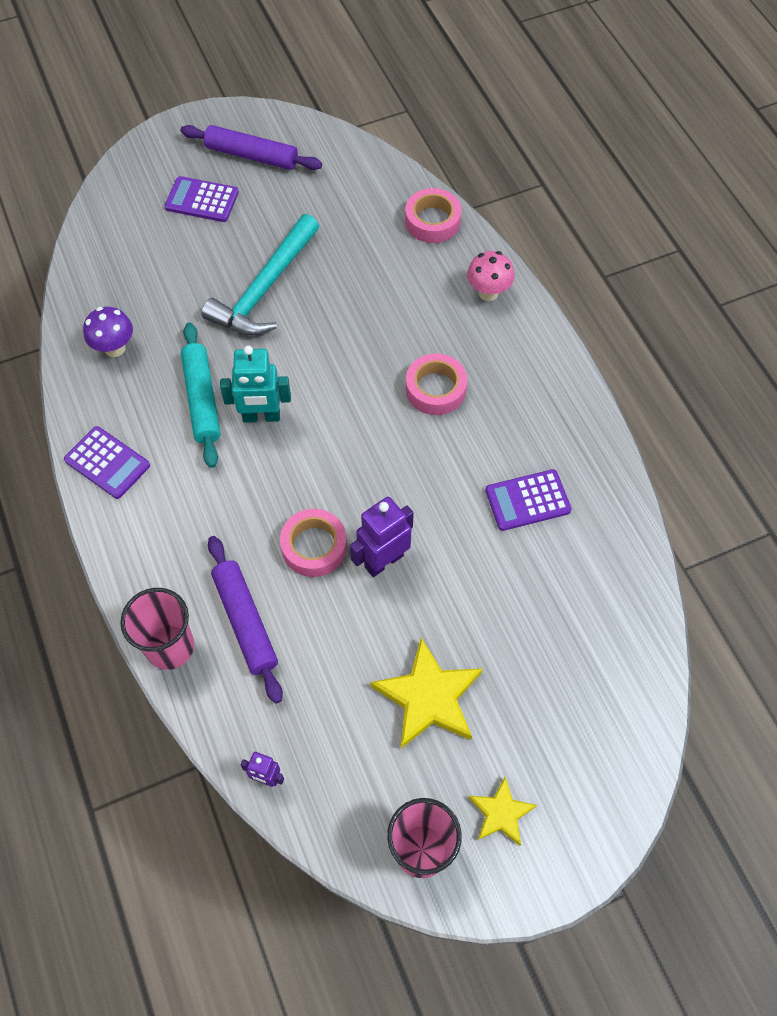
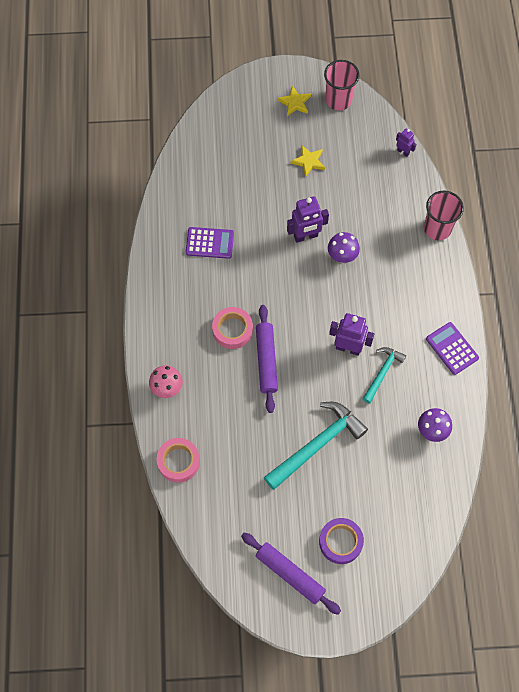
camera: 160 degrees left, 5 degrees up
purple calculator [164,176,239,222] -> purple tape [319,518,364,564]
turquoise rolling pin [181,322,221,468] -> turquoise hammer [363,347,406,404]
purple rolling pin [208,536,283,703] -> purple rolling pin moved to [256,305,278,413]
turquoise robot [220,346,291,423] -> purple robot [329,313,374,356]
pink tape [280,509,347,577] -> purple mushroom [328,232,360,263]
yellow star [371,637,483,749] -> yellow star [291,146,325,177], size x0.57

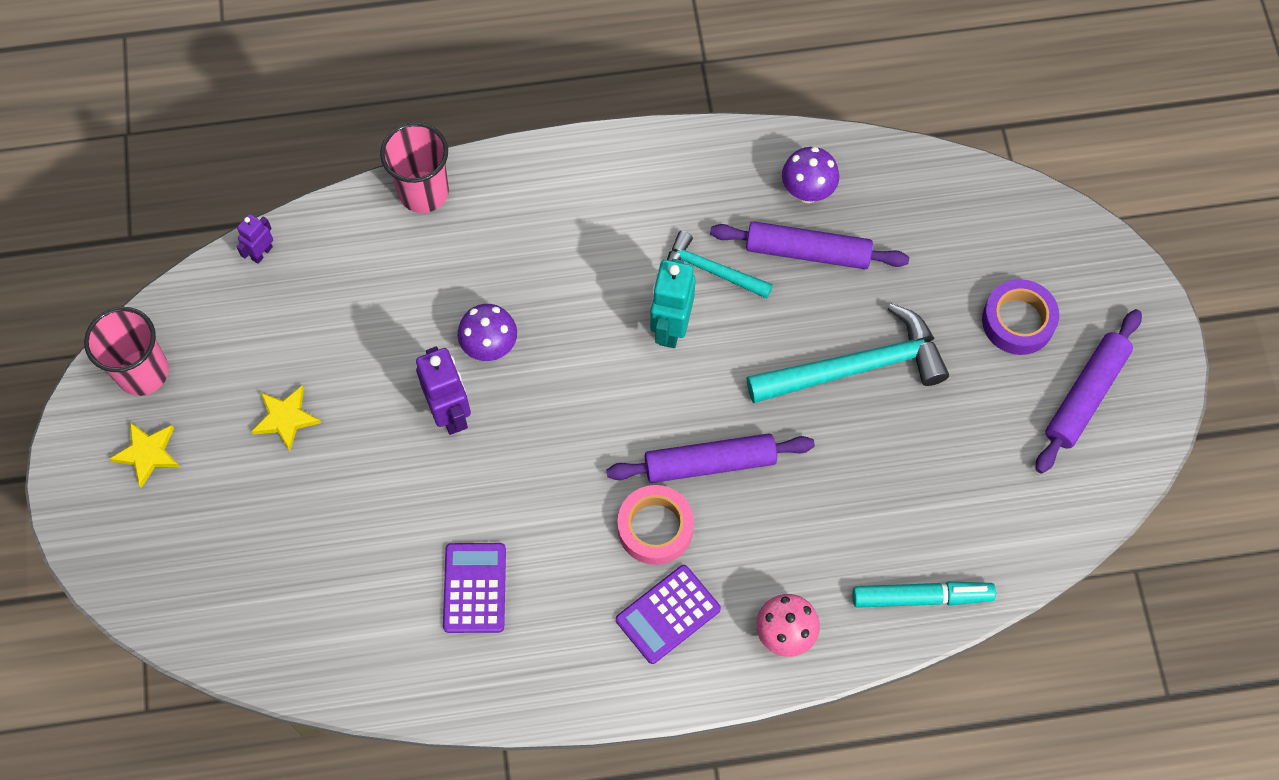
camera: 95 degrees left, 0 degrees up
pink tape [157,438,200,483] -> turquoise marker [853,581,996,608]
turquoise hammer [264,402,368,490] -> turquoise hammer turned 120 degrees clockwise [746,304,949,403]
purple robot [329,313,374,356] -> turquoise robot [650,259,696,348]
purple calculator [426,322,479,375] -> purple calculator moved to [616,565,721,664]
none -> purple rolling pin [710,221,909,269]

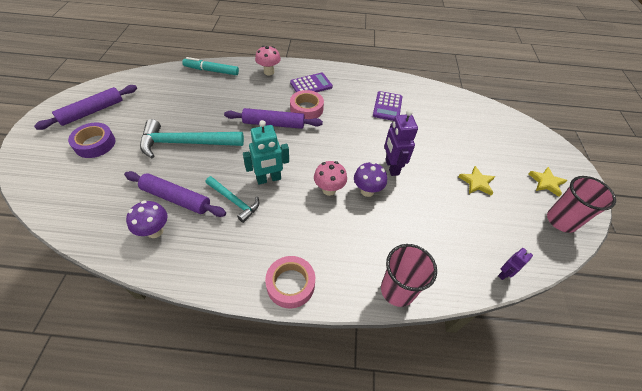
camera: 170 degrees left, 15 degrees down
turquoise robot [650,259,696,348] -> turquoise robot turned 45 degrees clockwise [243,120,289,185]
none -> pink tape [265,256,315,308]
none -> pink mushroom [314,161,347,196]

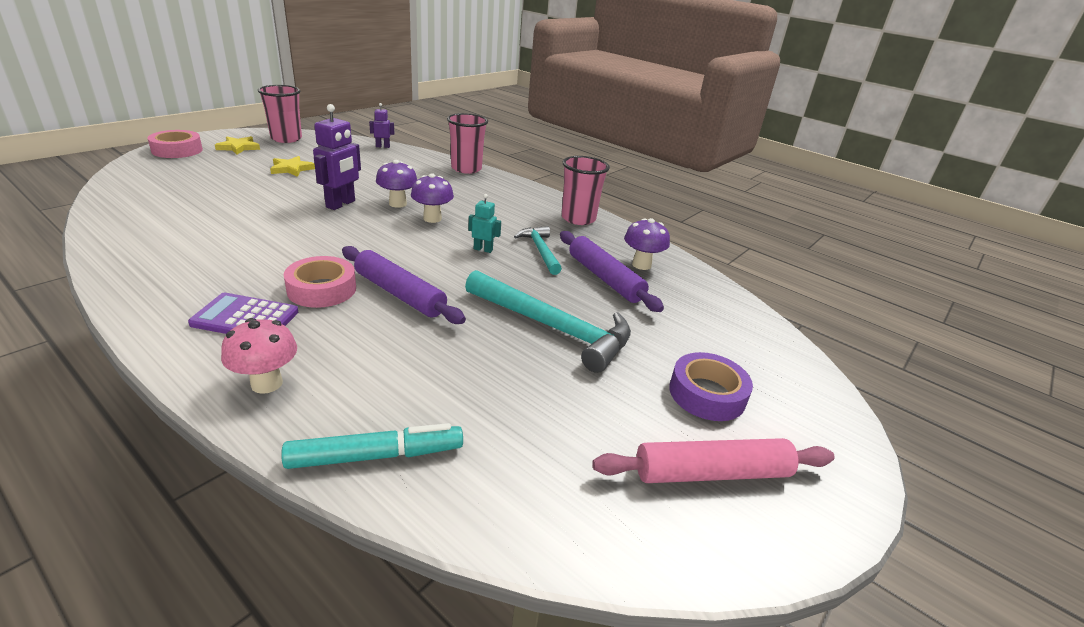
camera: 145 degrees left, 20 degrees down
purple rolling pin [34,85,137,130] -> pink rolling pin [592,438,835,483]
turquoise marker [182,57,239,75] -> turquoise marker turned 60 degrees counterclockwise [281,423,463,469]
turquoise robot [243,120,289,185] -> turquoise robot [468,194,501,253], size x0.55
pink tape [265,256,315,308] -> pink tape moved to [147,130,203,158]
pink mushroom [314,161,347,196] -> purple mushroom [411,173,454,223]
purple calculator [373,91,403,121] -> none
none -> pink cup [561,156,610,225]

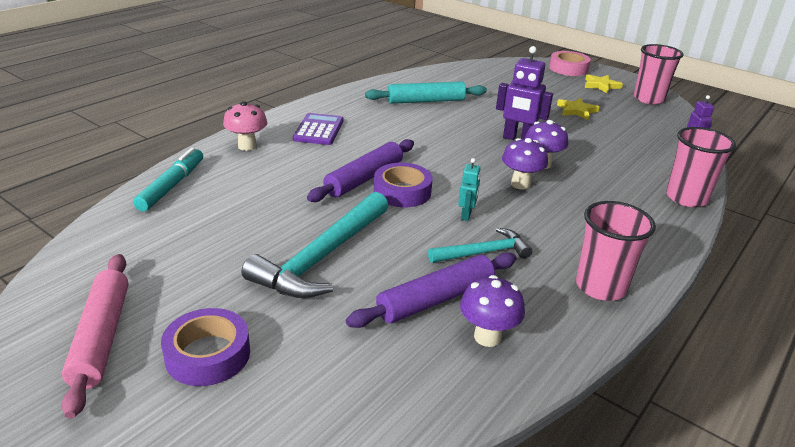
camera: 90 degrees right, 0 degrees up
turquoise marker [281,423,463,469] -> turquoise marker turned 150 degrees counterclockwise [133,148,203,211]
pink tape [284,256,356,308] -> none
none -> turquoise rolling pin [365,81,487,104]
none -> purple tape [374,163,433,207]

